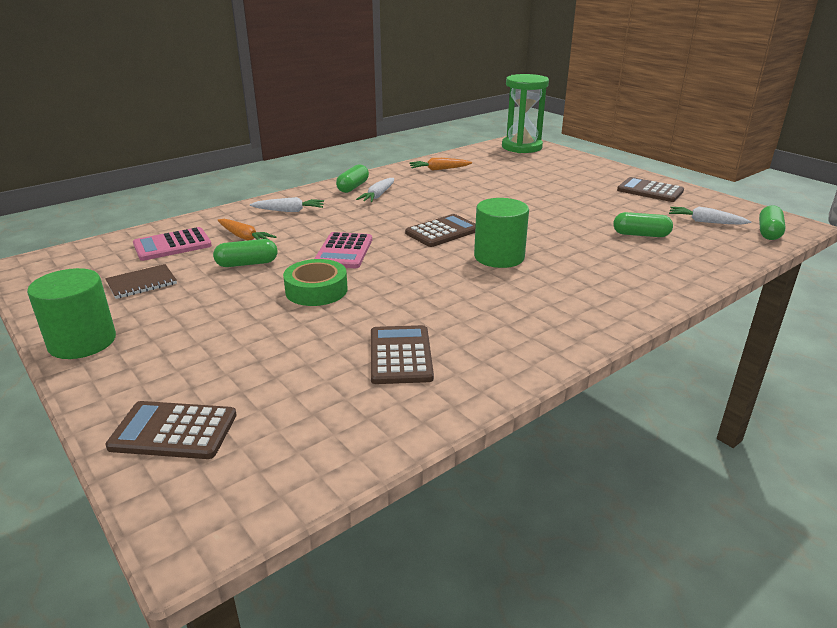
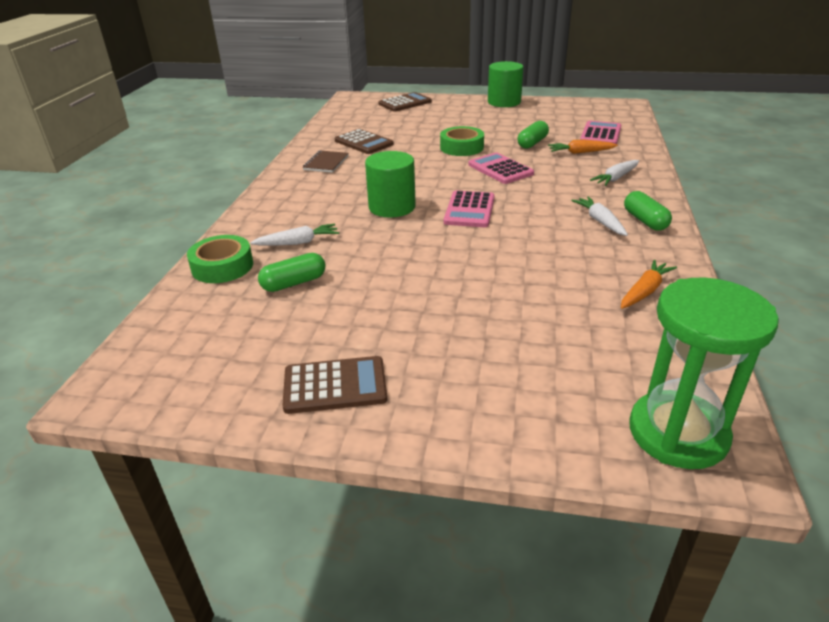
camera: 140 degrees right, 5 degrees up
brown notebook [105,264,177,299] -> brown notebook moved to [303,151,349,173]
brown calculator [405,214,476,247] -> pink calculator [444,191,495,227]
white carrot [669,207,752,225] -> white carrot moved to [250,224,339,246]
green capsule [759,205,786,240] -> none
none -> green tape [187,235,253,283]

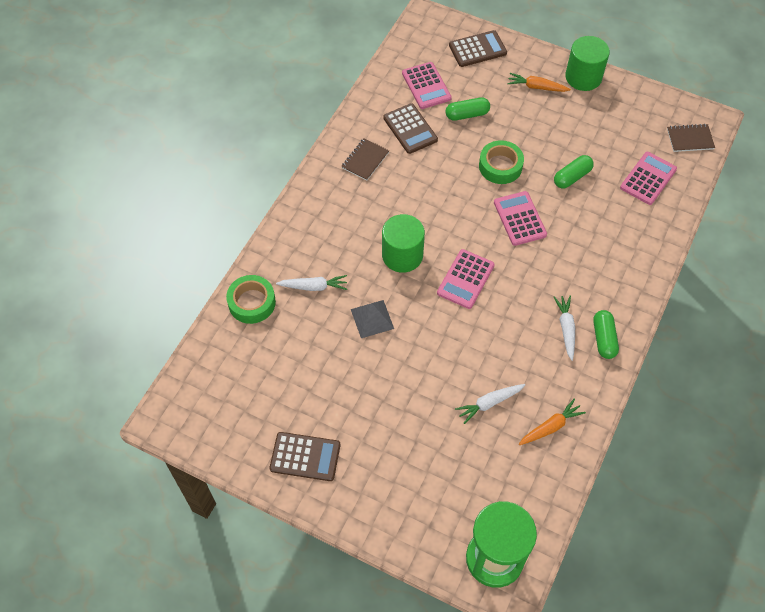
camera: 15 degrees right, 25 degrees up
green capsule [258,253,325,292] -> green capsule moved to [445,97,490,121]
orange carrot [548,140,618,154] -> orange carrot moved to [507,73,571,92]
white carrot [590,160,639,186] -> white carrot moved to [455,384,525,424]
none -> grey pyramid [351,300,394,338]
none -> pink calculator [402,62,452,109]
none -> brown notebook [667,124,715,152]

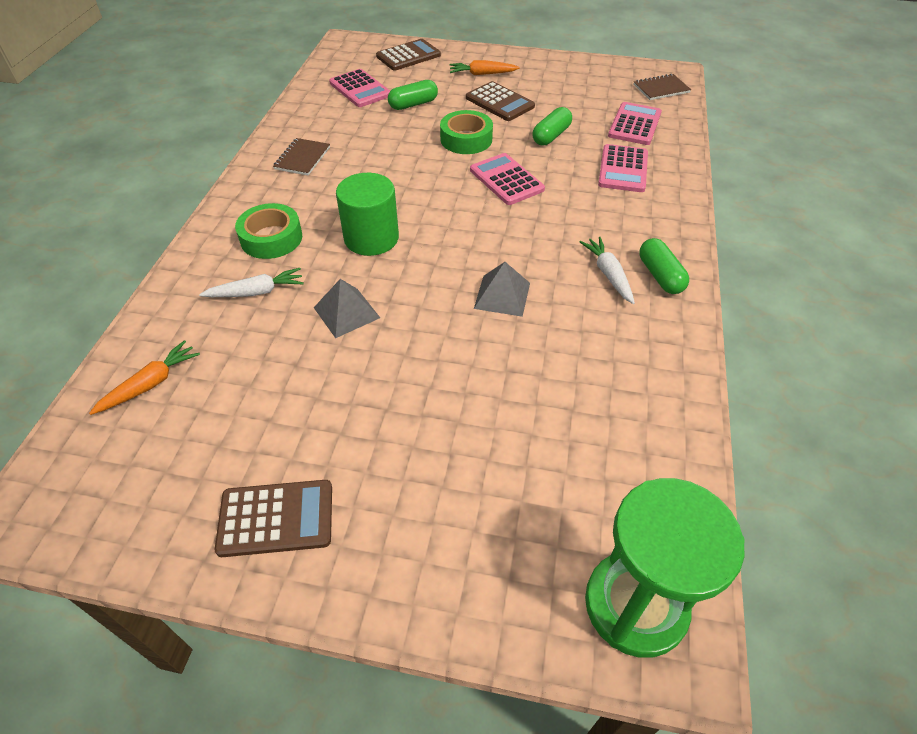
camera: 15 degrees left, 10 degrees down
green tape [226,275,276,324] -> green tape moved to [235,203,302,259]
brown calculator [383,103,438,154] -> brown calculator moved to [466,81,535,121]
pink calculator [437,249,495,309] -> pink calculator moved to [598,144,648,192]
white carrot [455,384,525,424] -> none
orange carrot [519,399,586,445] -> orange carrot moved to [89,340,200,415]
green cylinder [565,36,610,91] -> none
none -> grey pyramid [474,262,530,317]

